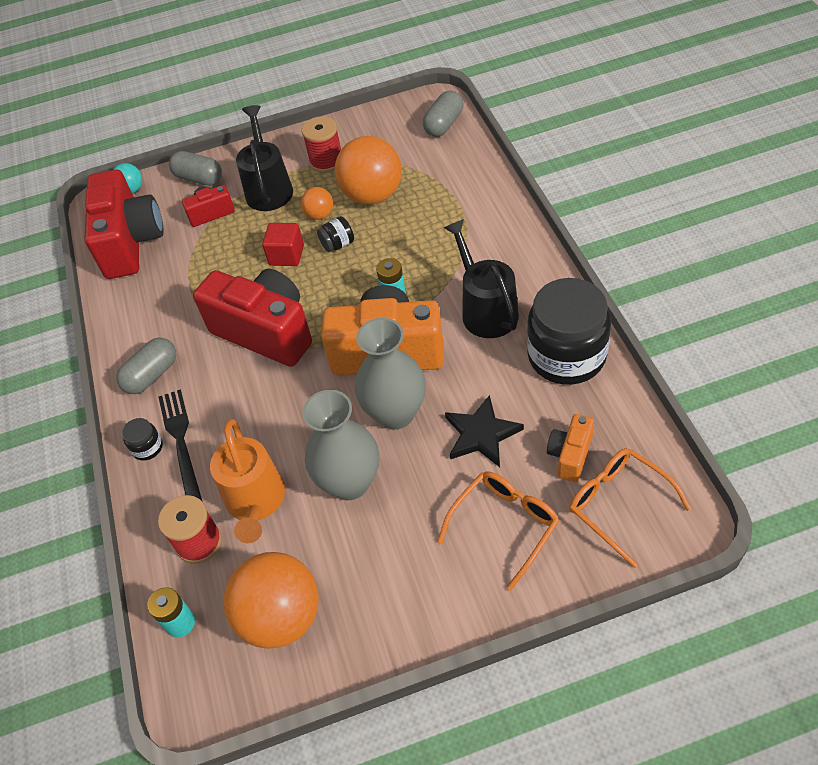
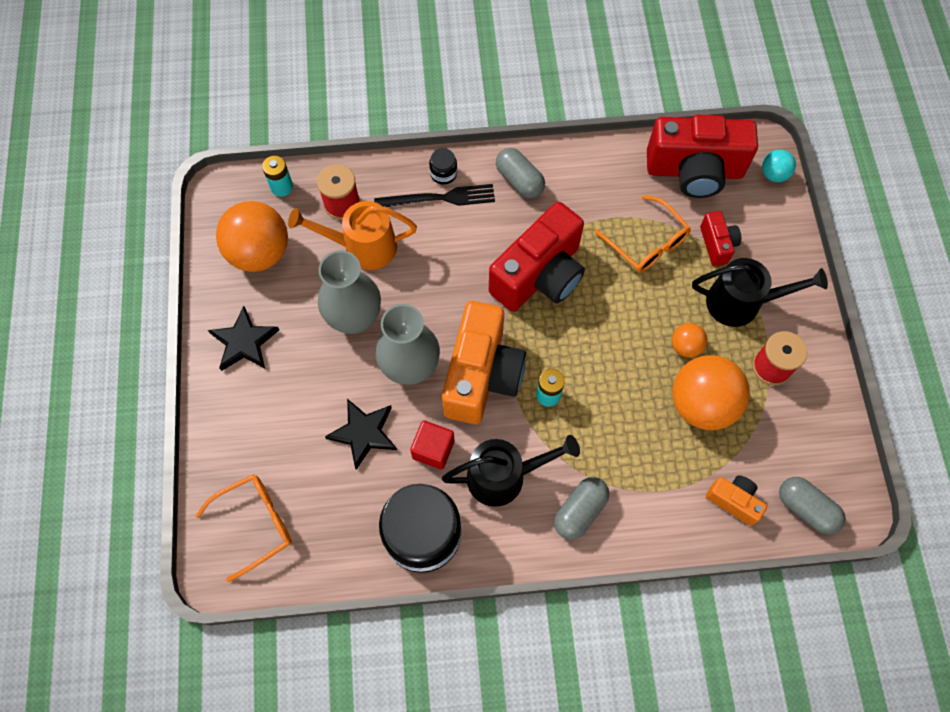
camera: 95 degrees right, 15 degrees up
grey capsule [169,151,222,186] -> grey capsule moved to [554,477,609,540]
red cube [262,223,304,266] -> red cube moved to [410,421,454,469]
black jar [317,216,354,252] -> none
orange glasses [438,471,559,590] -> orange glasses moved to [594,195,691,273]
orange camera [547,414,594,482] -> orange camera moved to [706,475,767,526]
none -> black star [208,306,279,371]

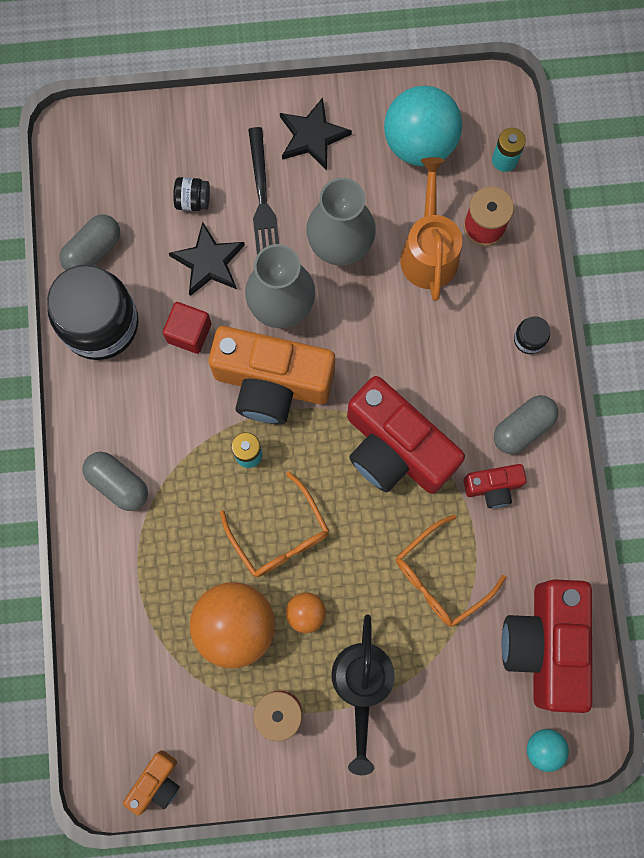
camera: 90 degrees right, 10 degrees up
orange glasses [196,474,292,582] -> orange glasses moved to [220,471,329,577]
orange ball [216,201,288,272] -> turquoise ball [384,86,462,166]
black fork [374,184,495,207] -> black fork moved to [248,127,279,255]
black watering can [442,435,580,507] -> none
red camera [700,211,741,266] -> red camera moved to [463,464,527,508]
orange camera [706,475,767,526] -> orange camera moved to [123,750,180,816]
grey capsule [779,477,846,535] -> grey capsule moved to [59,214,120,271]
none -> black jar [173,177,210,211]

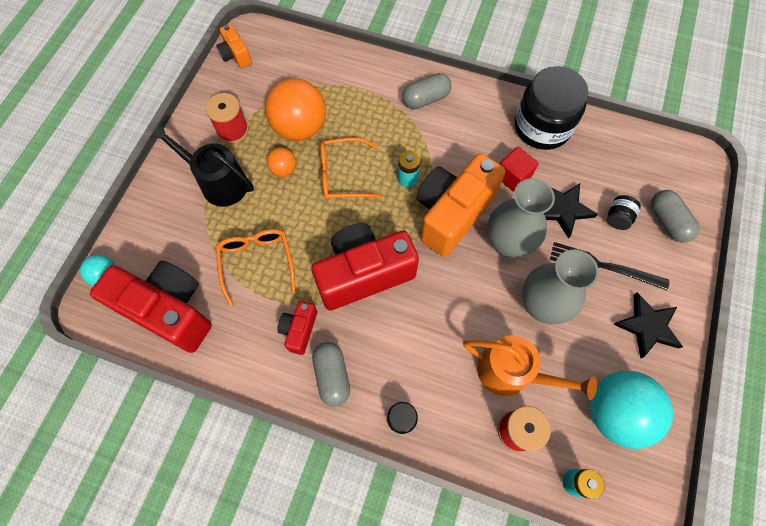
camera: 115 degrees right, 10 degrees down
grey capsule [59,214,120,271] -> grey capsule moved to [651,190,700,243]

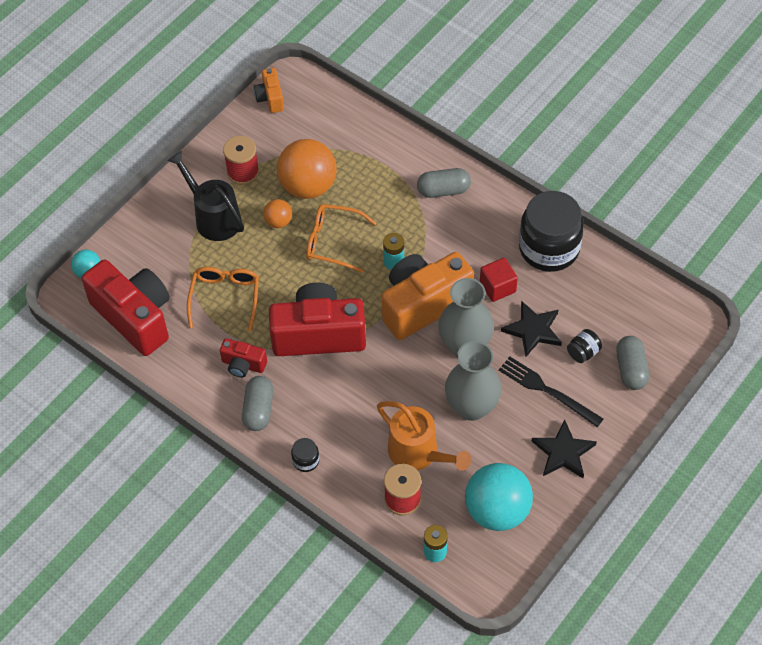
camera: 20 degrees right, 10 degrees down
red camera [277,301,317,355] -> red camera turned 105 degrees counterclockwise [220,338,267,378]

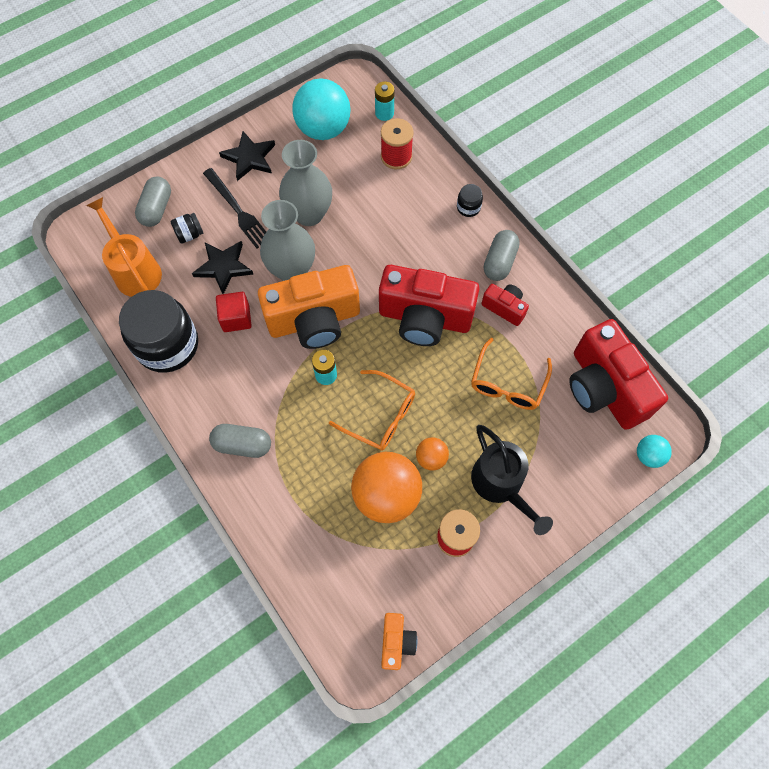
camera: 165 degrees left, 10 degrees up
orange watering can [377,401,471,471] -> orange watering can moved to [86,197,162,297]

